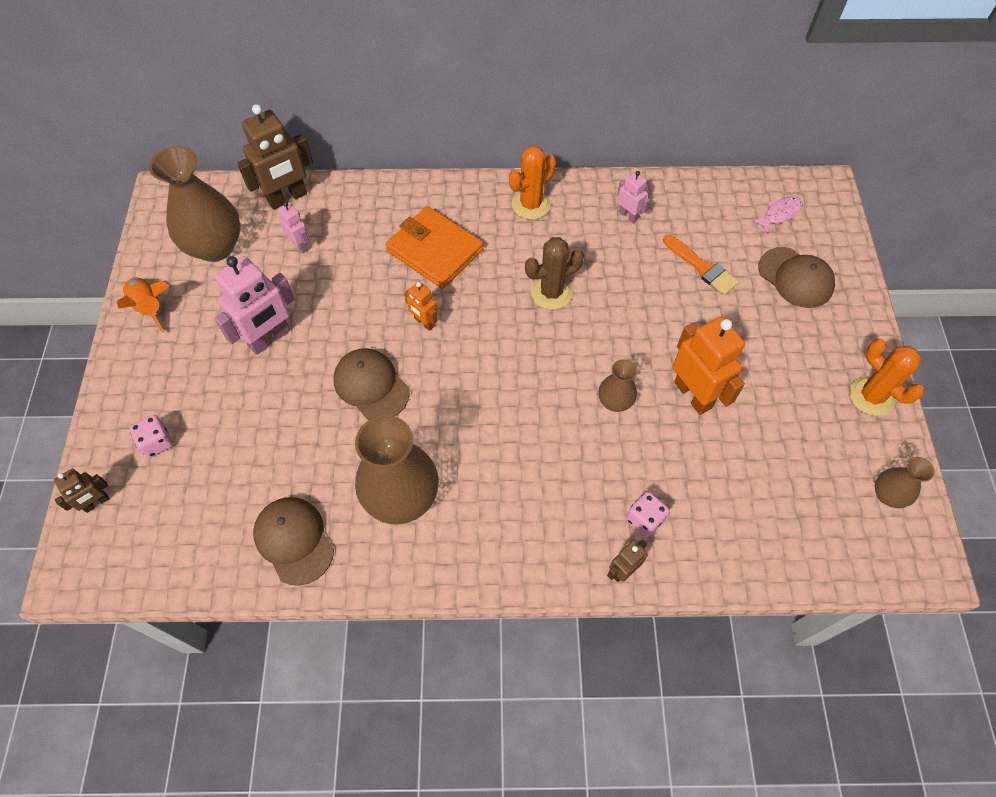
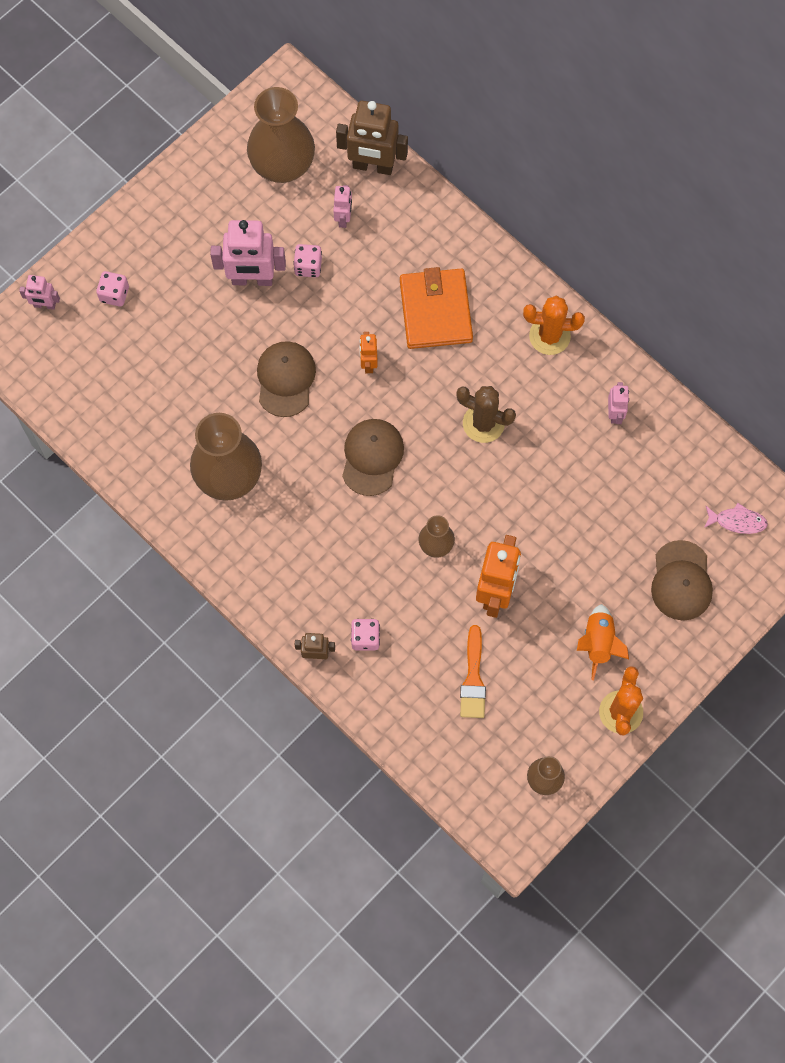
camera: 45 degrees right, 10 degrees up
brown robot [54,468,109,513] -> pink robot [19,275,60,310]
orange rocket [117,278,170,333] -> orange rocket moved to [577,604,629,680]
brown cap [253,497,334,586] -> brown cap moved to [342,419,404,496]
orange brush [663,235,739,295] -> orange brush moved to [460,625,486,718]
none -> pink dice [293,244,322,277]

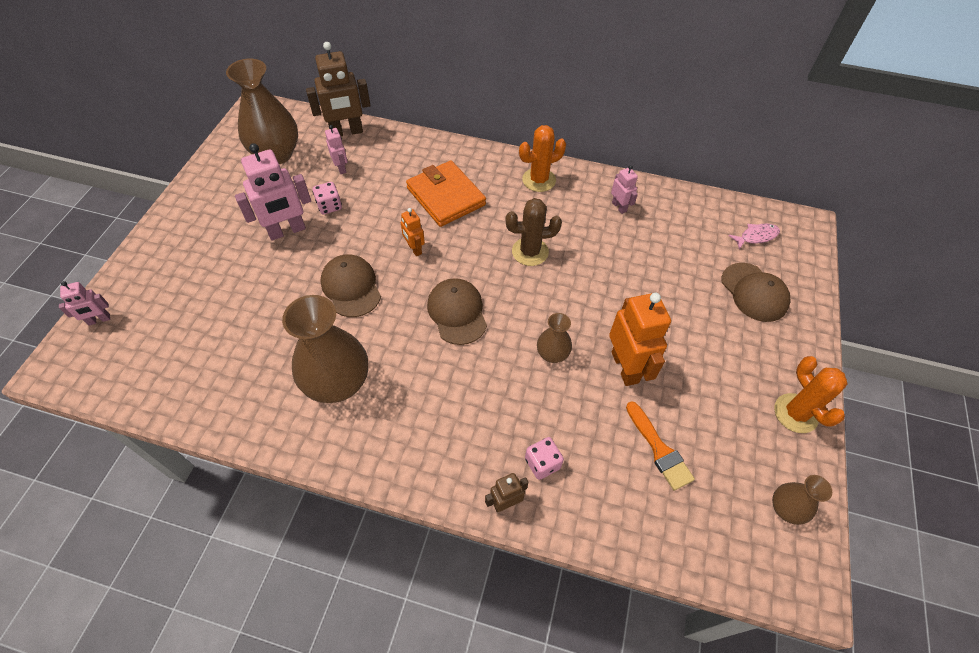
camera: 30 degrees left, 15 degrees down
pink dice [96,271,129,307] -> none
orange rocket [577,604,629,680] -> none

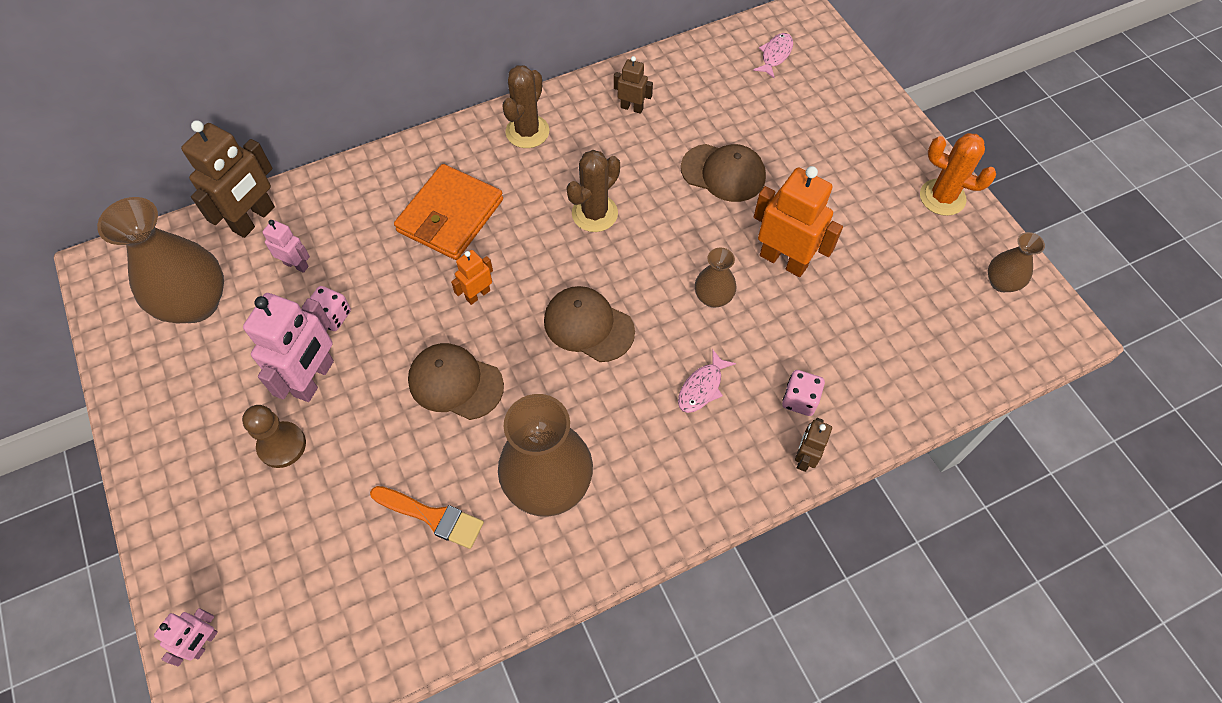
camera: 40 degrees left, 5 degrees up
orange robot [401,208,425,256] -> orange robot turned 120 degrees clockwise [451,250,493,305]
orange wallet [406,160,486,227] -> orange wallet turned 75 degrees counterclockwise [394,164,503,260]
orange cactus [519,125,566,192] -> brown cactus [502,65,549,148]
pink robot [611,165,638,214] -> brown robot [614,56,653,114]
orange brush [626,401,695,491] -> orange brush moved to [370,486,484,549]
brown cap [721,263,790,322] -> brown cap moved to [681,144,766,202]
none -> brown pawn [242,405,306,468]
none -> pink fish [678,349,736,413]

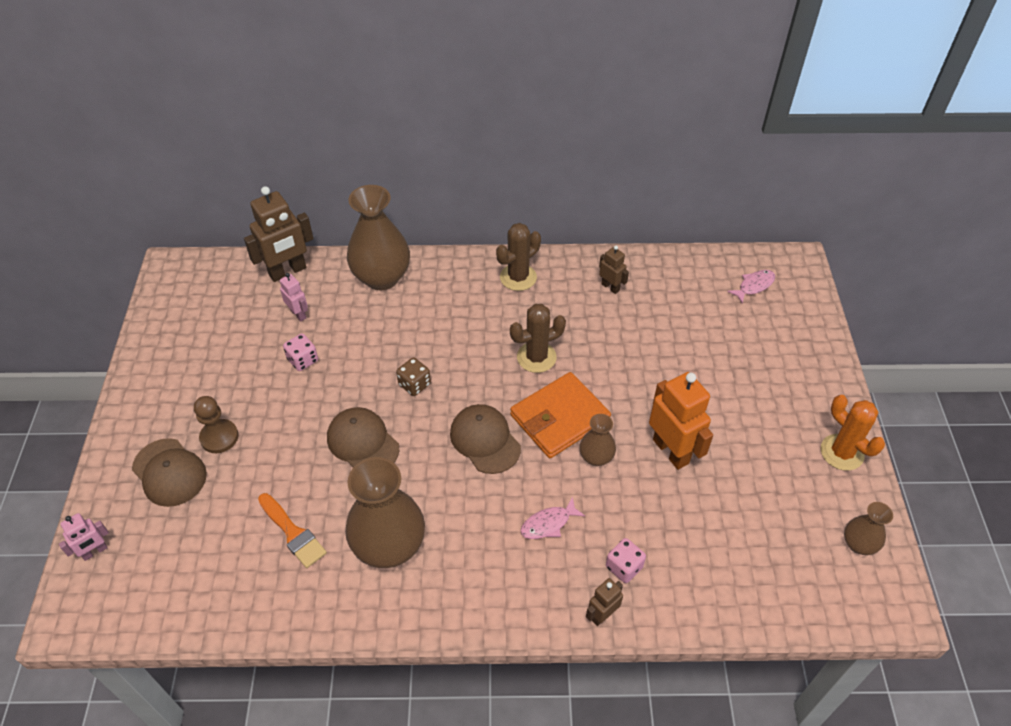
camera: 25 degrees right, 10 degrees down
brown vase [97,197,224,324] -> brown vase moved to [347,185,410,290]
pink robot [243,293,334,402] -> none
orange wallet [394,164,503,260] -> orange wallet moved to [510,372,611,458]
orange robot [451,250,493,305] -> brown dice [396,358,431,396]
brown cap [681,144,766,202] -> brown cap moved to [132,438,207,507]

